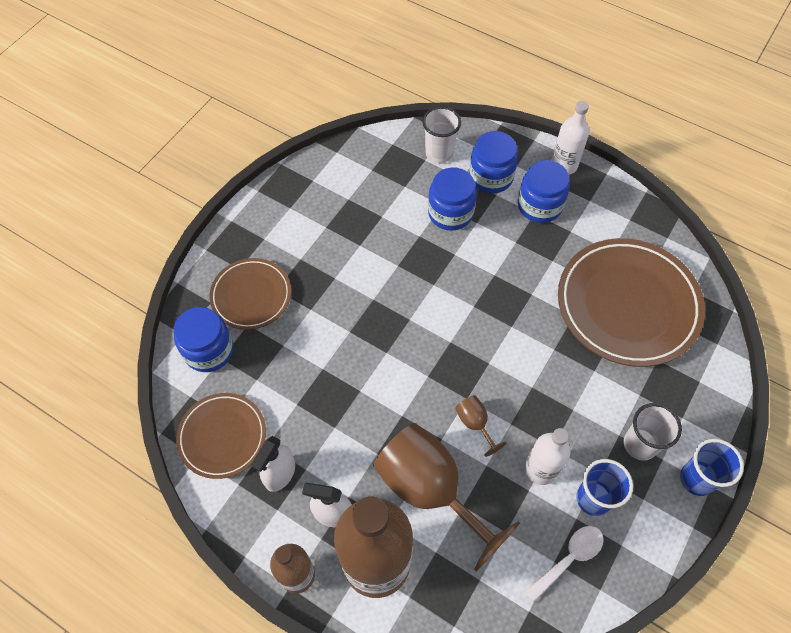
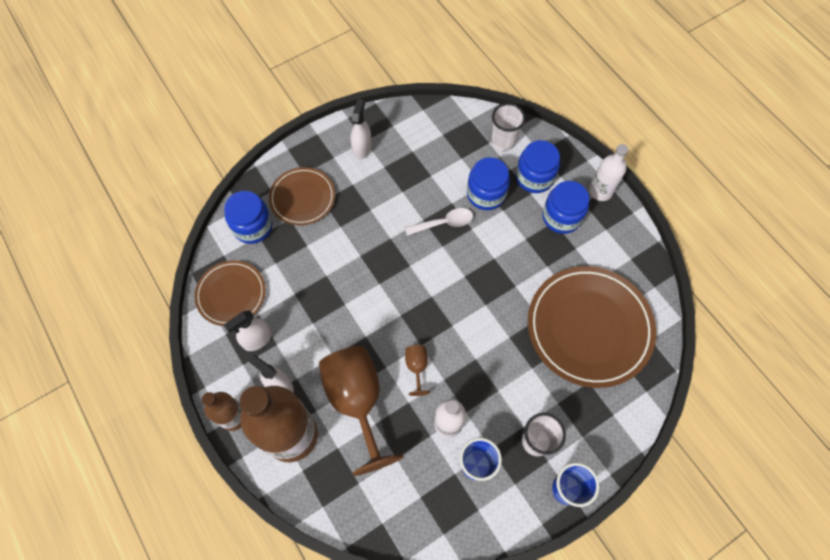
camera: 25 degrees right, 5 degrees up
white spoon [524,526,604,603] -> white spoon moved to [405,208,473,236]
none -> white spray bottle [351,99,372,160]

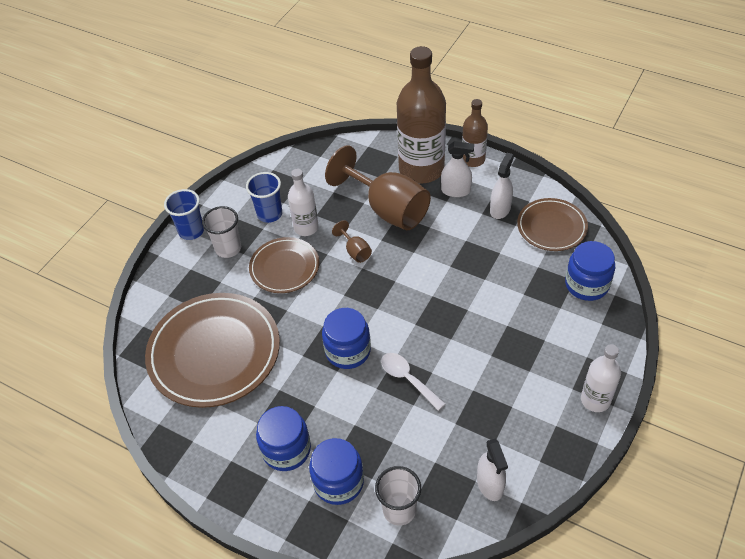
camera: 155 degrees right, 15 degrees down
brown plate [269,167,335,225] -> brown plate moved to [249,237,319,293]
white spray bottle [351,99,372,160] -> white spray bottle moved to [477,439,508,501]
white spoon [405,208,473,236] -> white spoon turned 90 degrees clockwise [381,353,446,411]
blue jar [467,157,510,210] -> blue jar moved to [322,308,371,369]
white bottle [589,144,628,201] -> white bottle moved to [581,344,621,412]

